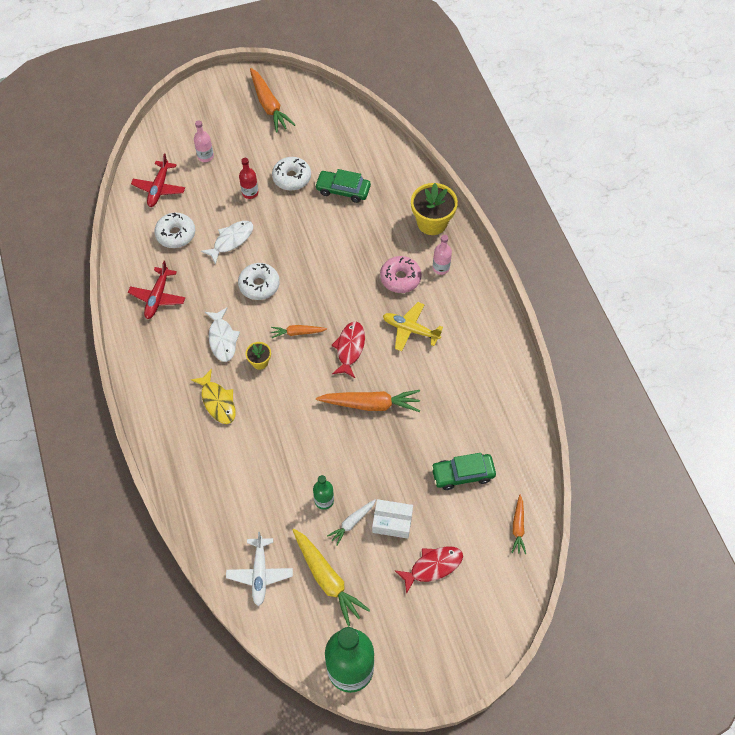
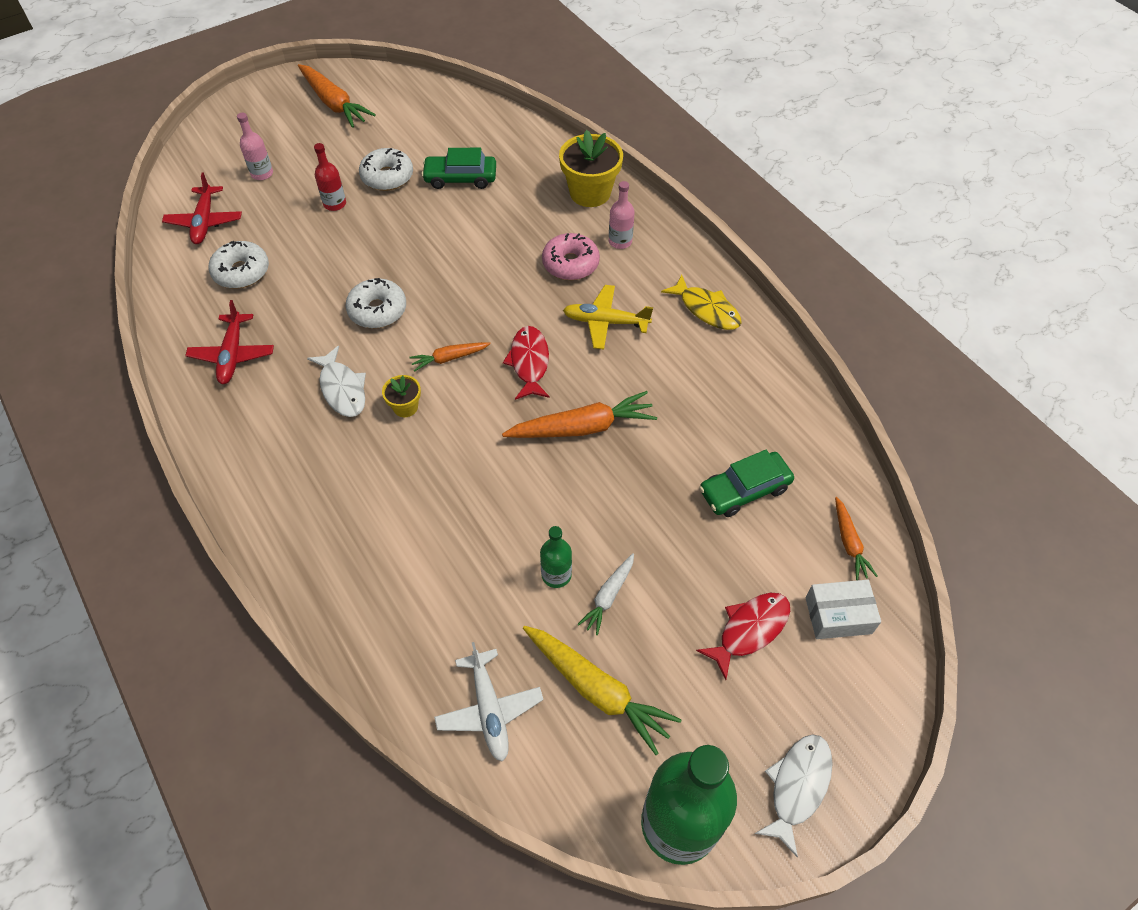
camera: 15 degrees left, 5 degrees down
yellow fish [191,369,236,424] -> yellow fish moved to [661,274,742,330]
white fish [201,221,253,265] -> white fish moved to [755,734,833,857]
white box [372,499,413,539] -> white box moved to [805,580,881,639]

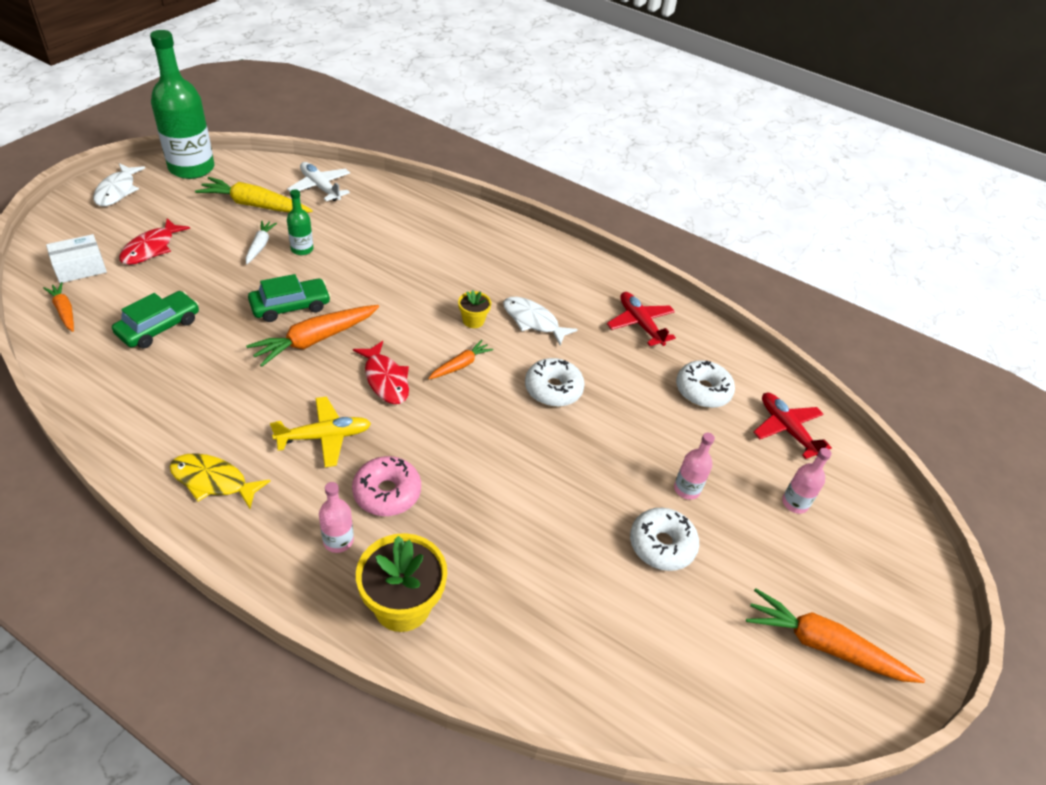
camera: 150 degrees right, 10 degrees down
red bottle [314,143,346,211] -> pink bottle [674,433,715,500]
green car [421,148,496,189] -> green car moved to [248,274,331,322]

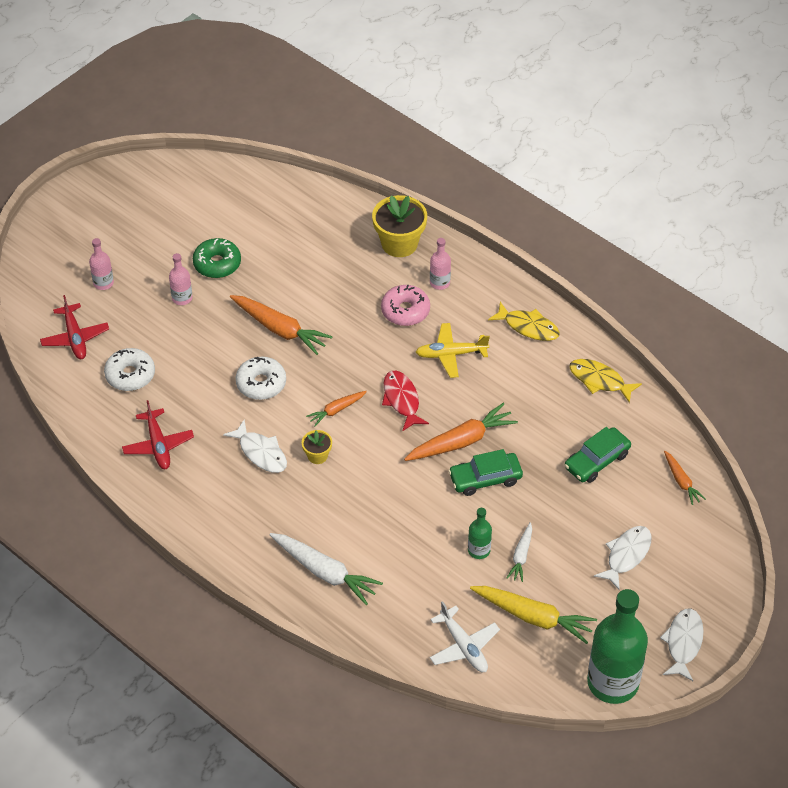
camera: 165 degrees left, 5 degrees up
white box [46,234,107,283] -> none
red fish [119,218,190,265] -> white fish [594,526,651,590]
white donut [630,508,699,571] -> green donut [193,238,241,278]
orange carrot [746,588,925,683] -> orange carrot moved to [230,295,333,355]
none -> white carrot [269,533,383,605]
none -> yellow fish [569,359,642,403]

